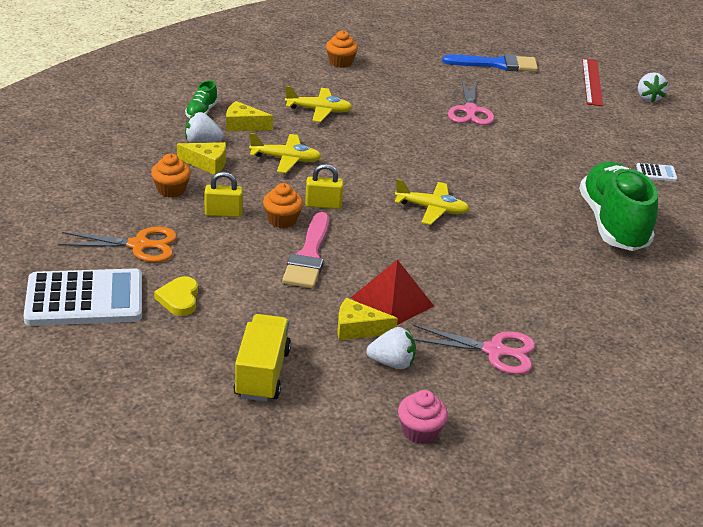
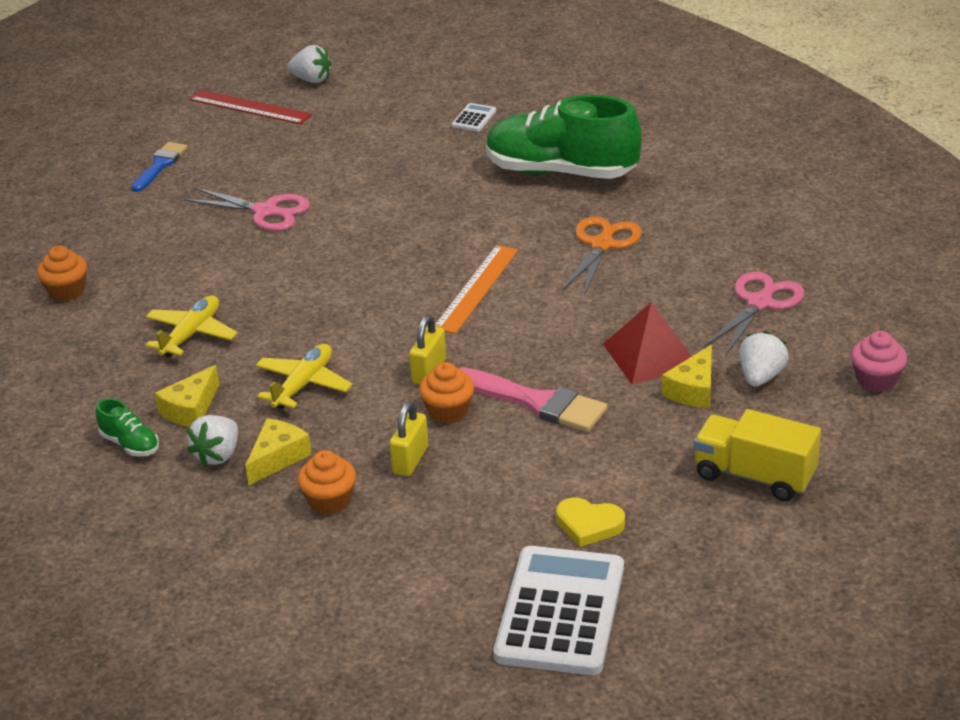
camera: 65 degrees left, 0 degrees up
orange scissors [58,227,177,262] -> orange scissors moved to [562,217,642,295]
yellow plane [395,179,470,225] -> orange ruler [435,245,518,334]
blue brush [442,54,538,72] -> blue brush [132,142,188,192], size x0.66

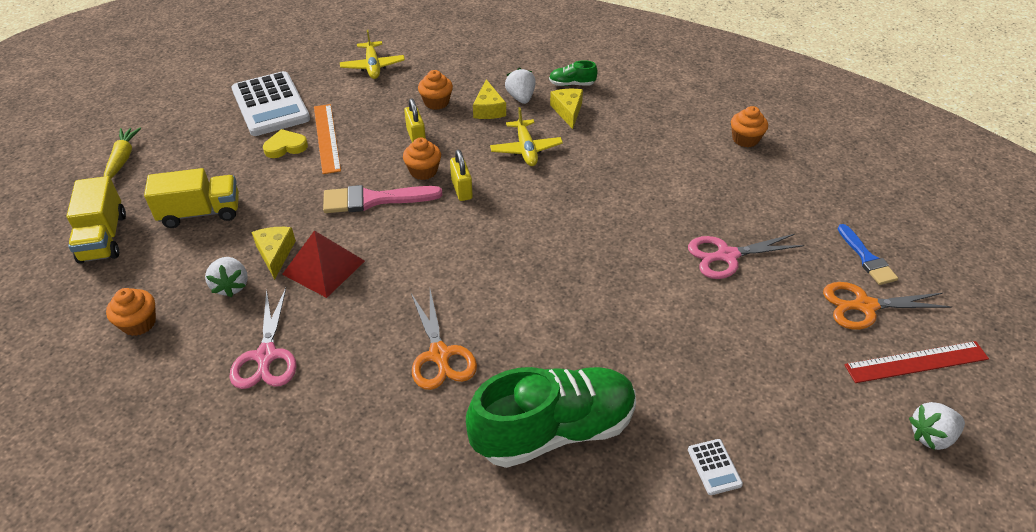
camera: 140 degrees right, 10 degrees up
yellow plane [146,295,237,357] -> yellow plane moved to [340,30,405,79]
orange ruler [435,245,518,334] -> orange ruler moved to [314,104,341,174]
pink cupcake [851,331,907,392] -> orange cupcake [106,288,156,336]
none -> yellow truck [66,176,126,264]
none -> yellow carrot [104,128,141,179]
none -> orange scissors [823,282,952,330]

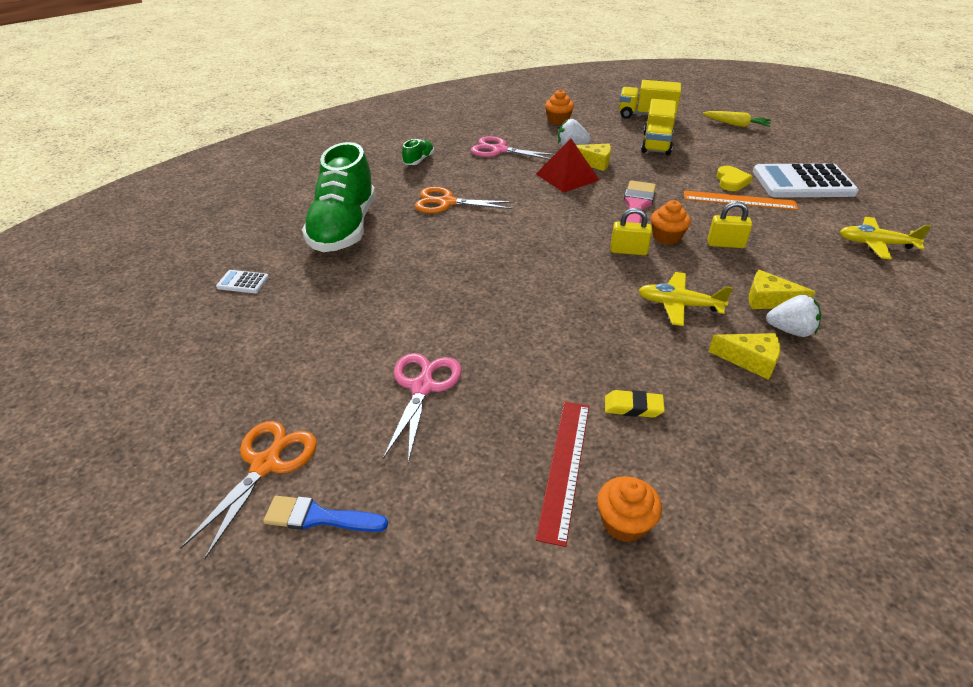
camera: 115 degrees right, 5 degrees down
orange cupcake [418,70,453,110] -> none
green shoe [549,60,598,86] -> green shoe moved to [402,139,434,165]
red ruler [844,341,989,383] -> red ruler moved to [536,401,589,547]
white strawberry [909,402,965,450] -> none
none -> yellow eraser [605,390,665,418]

